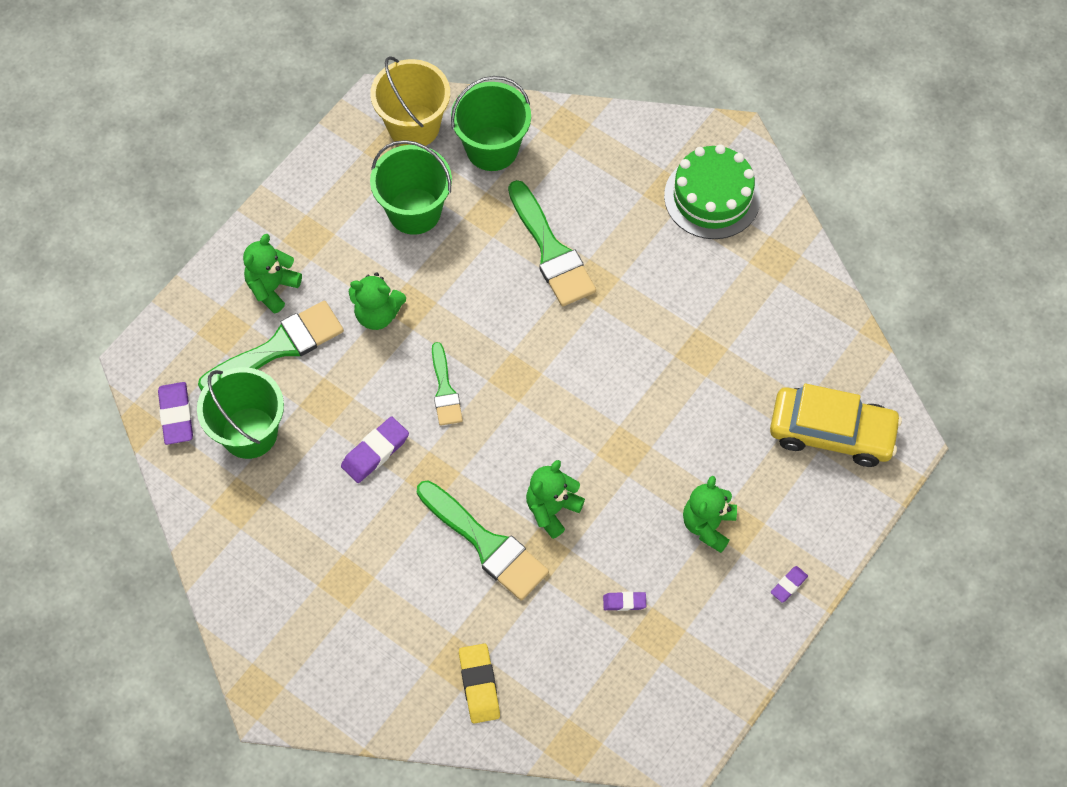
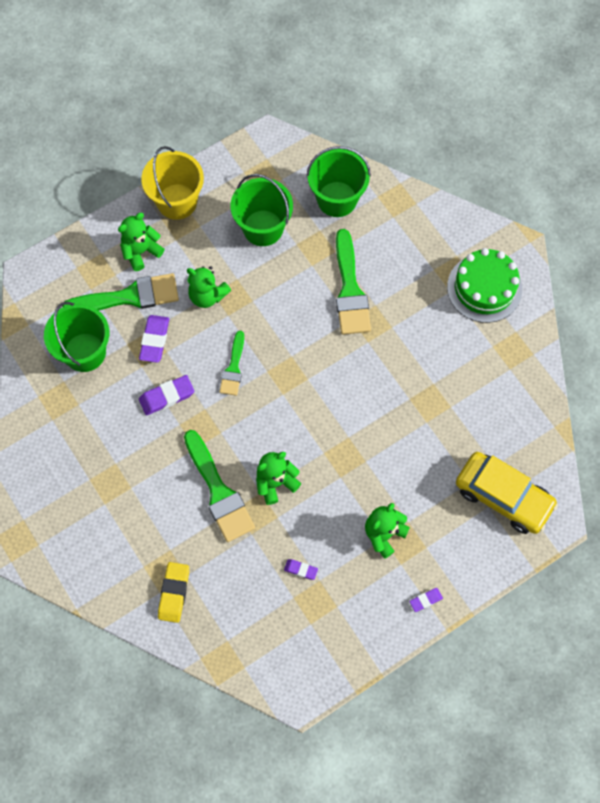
camera: 20 degrees right, 5 degrees up
purple eraser [158,382,193,445] -> purple eraser moved to [139,315,169,363]
yellow bucket [370,56,450,146] -> yellow bucket moved to [141,146,204,220]

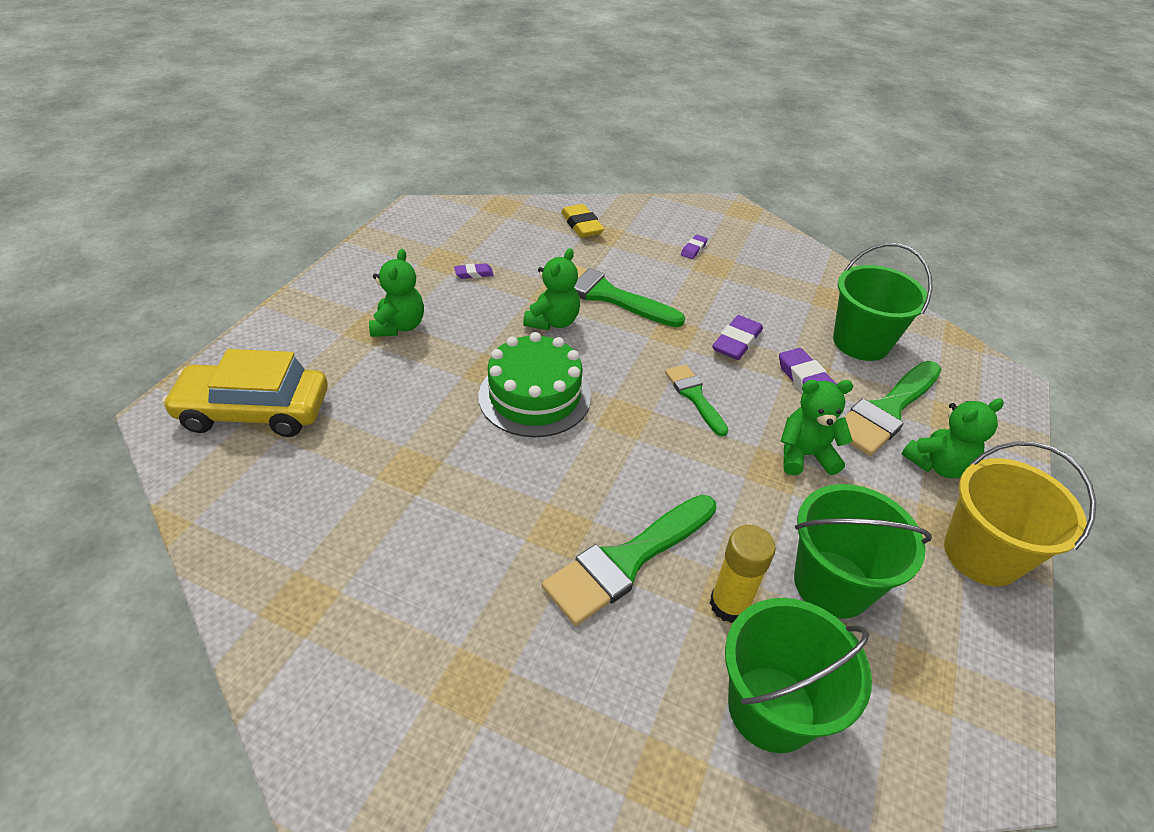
camera: 145 degrees right, 25 degrees down
green teddy bear [118,213,165,271] -> green teddy bear turned 45 degrees clockwise [902,398,1004,478]
green brush [336,229,371,335] -> green brush turned 90 degrees counterclockwise [542,495,717,626]
purple eraser [409,588,443,612] -> purple eraser moved to [681,235,708,259]
green cake [447,248,522,323] -> green cake moved to [478,332,591,437]
none -> yellow glue stick [710,525,776,623]

